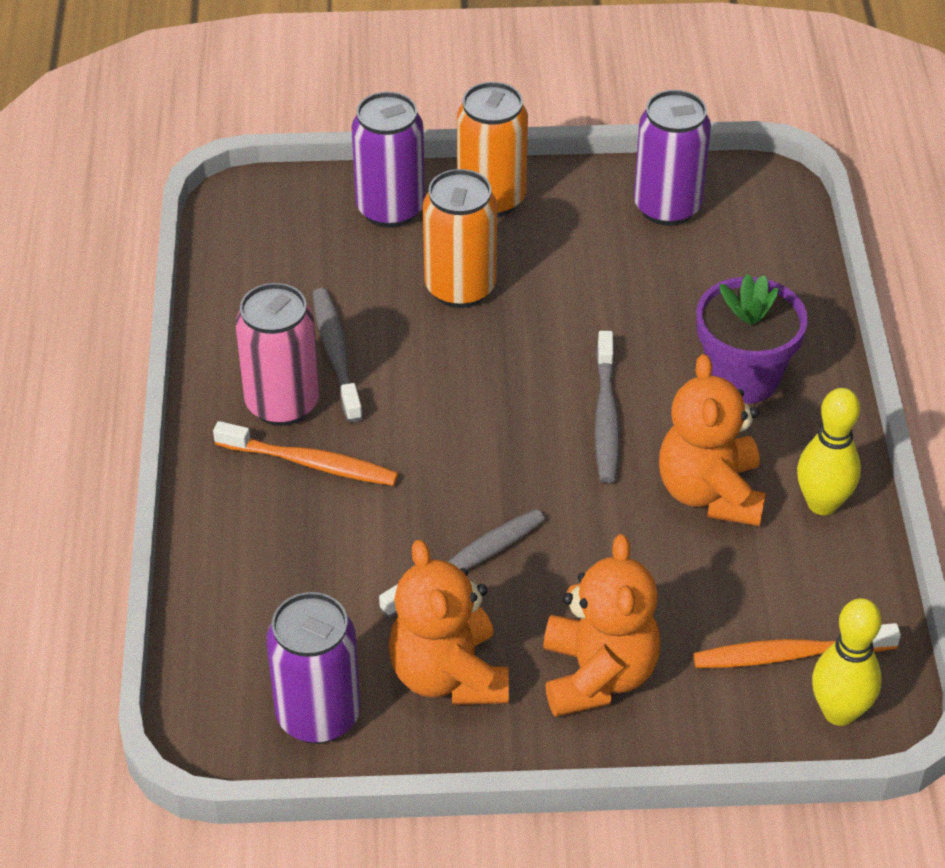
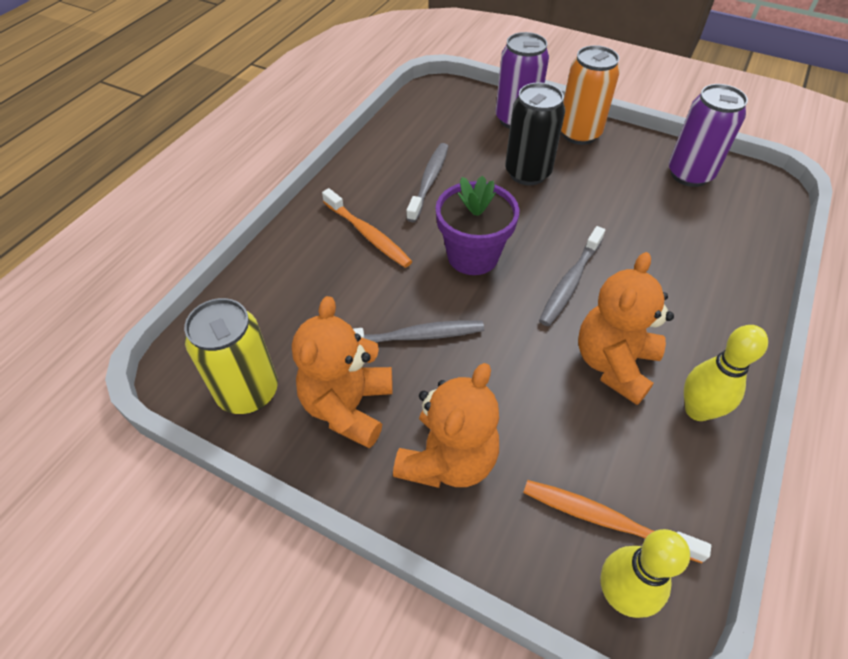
camera: 30 degrees right, 5 degrees up
pink can [235,283,320,426] -> none
purple can [266,592,361,744] -> yellow can [184,298,278,414]
orange can [423,169,497,308] -> black can [505,82,565,185]
purple flower pot [697,274,808,404] -> purple flower pot moved to [436,175,519,275]

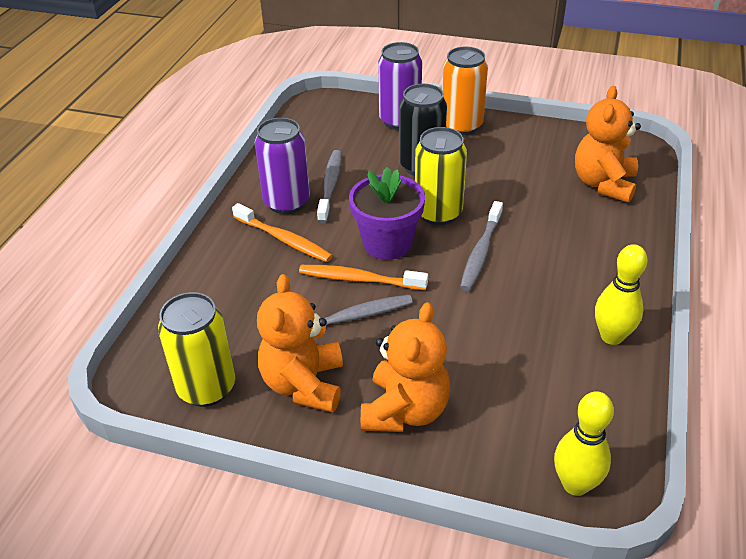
camera: 10 degrees left, 10 degrees down
orange toothbrush [523,480,711,563] -> orange toothbrush moved to [299,265,428,290]
orange teddy bear [578,252,674,405] -> orange teddy bear moved to [575,86,641,203]
purple can [669,84,748,187] -> purple can moved to [255,118,310,214]
none -> yellow can [415,127,467,225]

